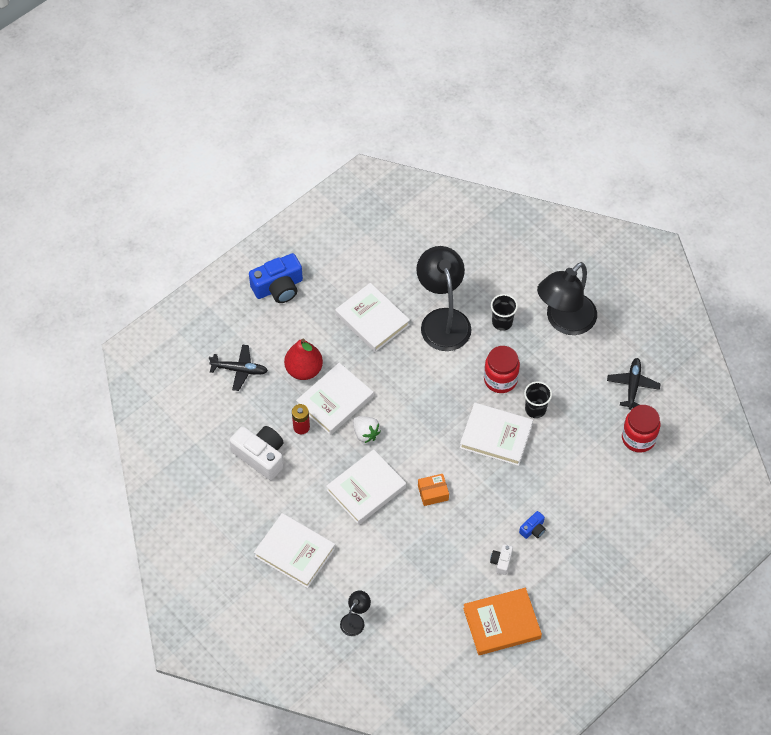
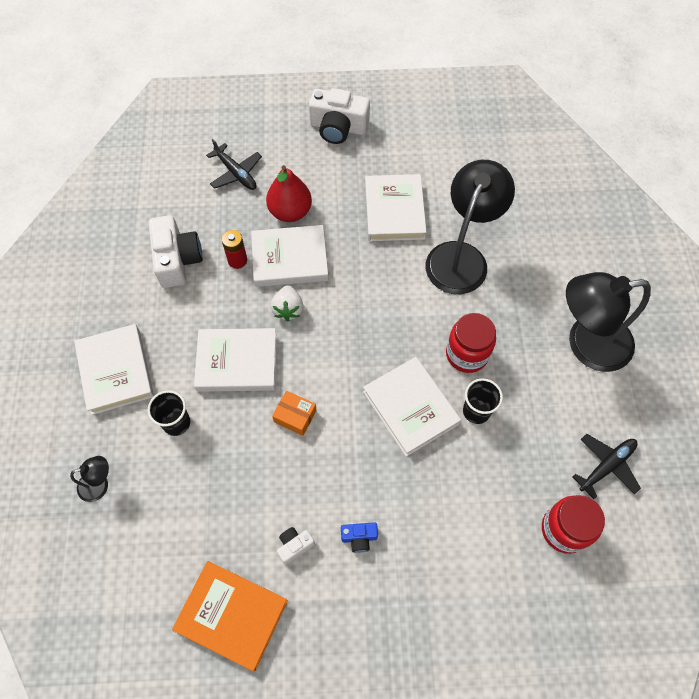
camera: 40 degrees right, 5 degrees up
blue camera [249,253,303,303] -> white camera [309,88,370,144]
black cup [491,294,518,331] -> black cup moved to [148,390,190,436]

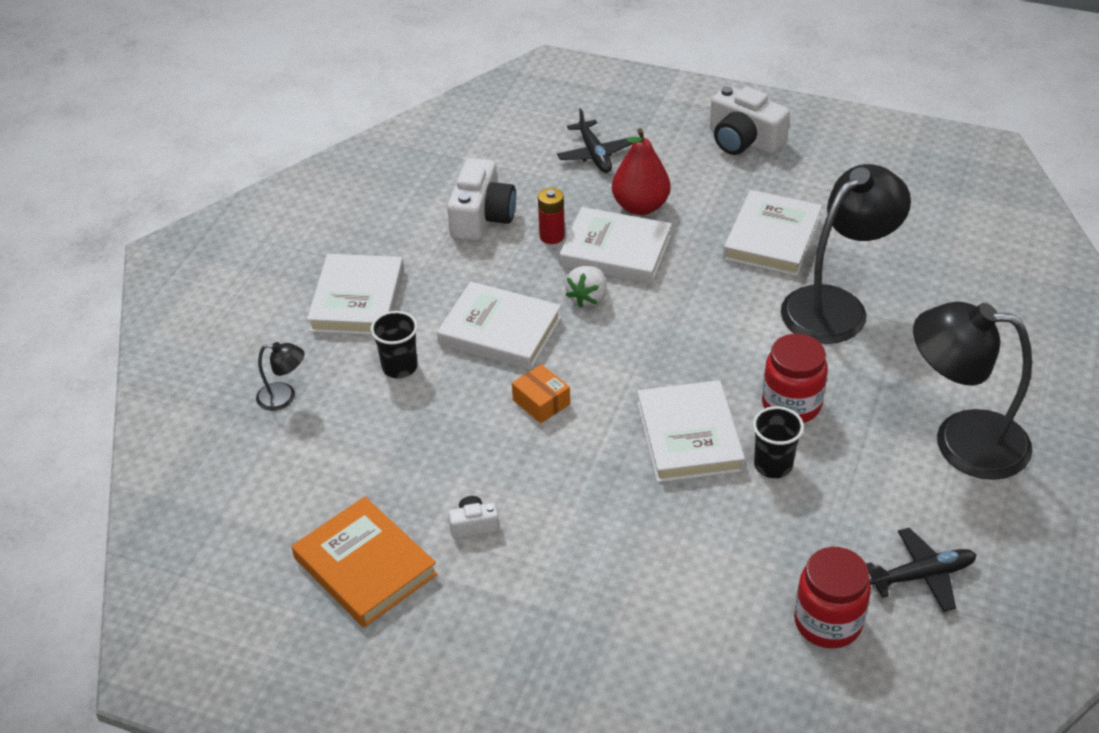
camera: 25 degrees right, 20 degrees down
blue camera [341,522,378,553] -> none

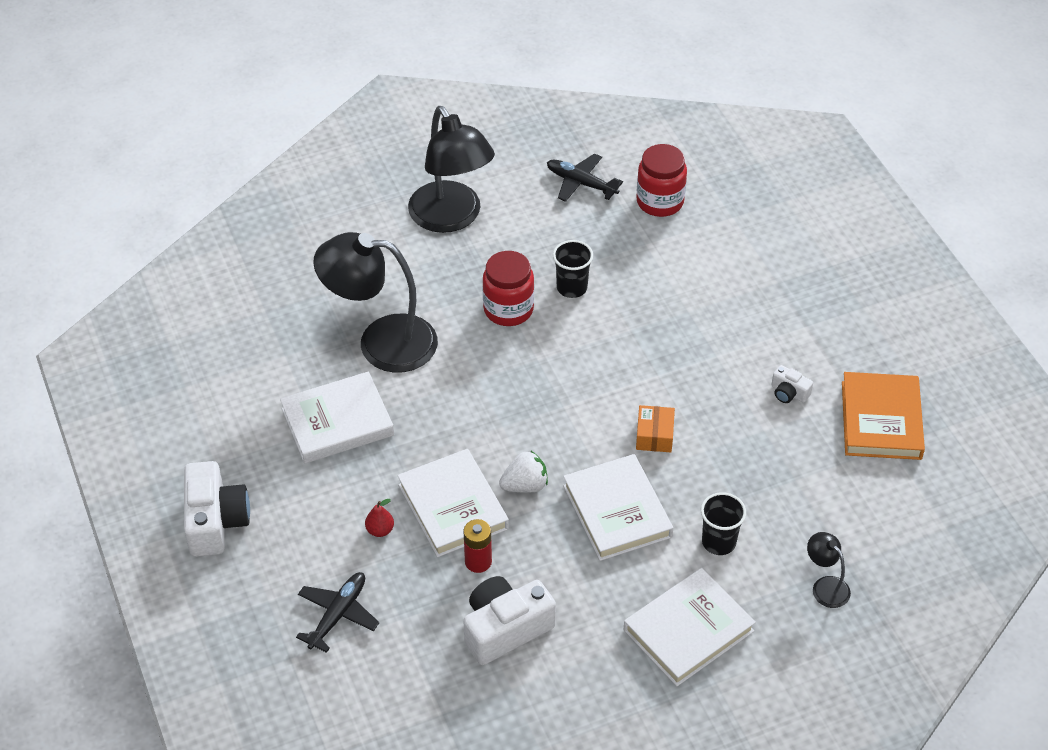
camera: 135 degrees left, 5 degrees up
red pear [612,128,670,215] -> red pear [365,499,394,537], size x0.46
white book [637,380,745,482] -> none

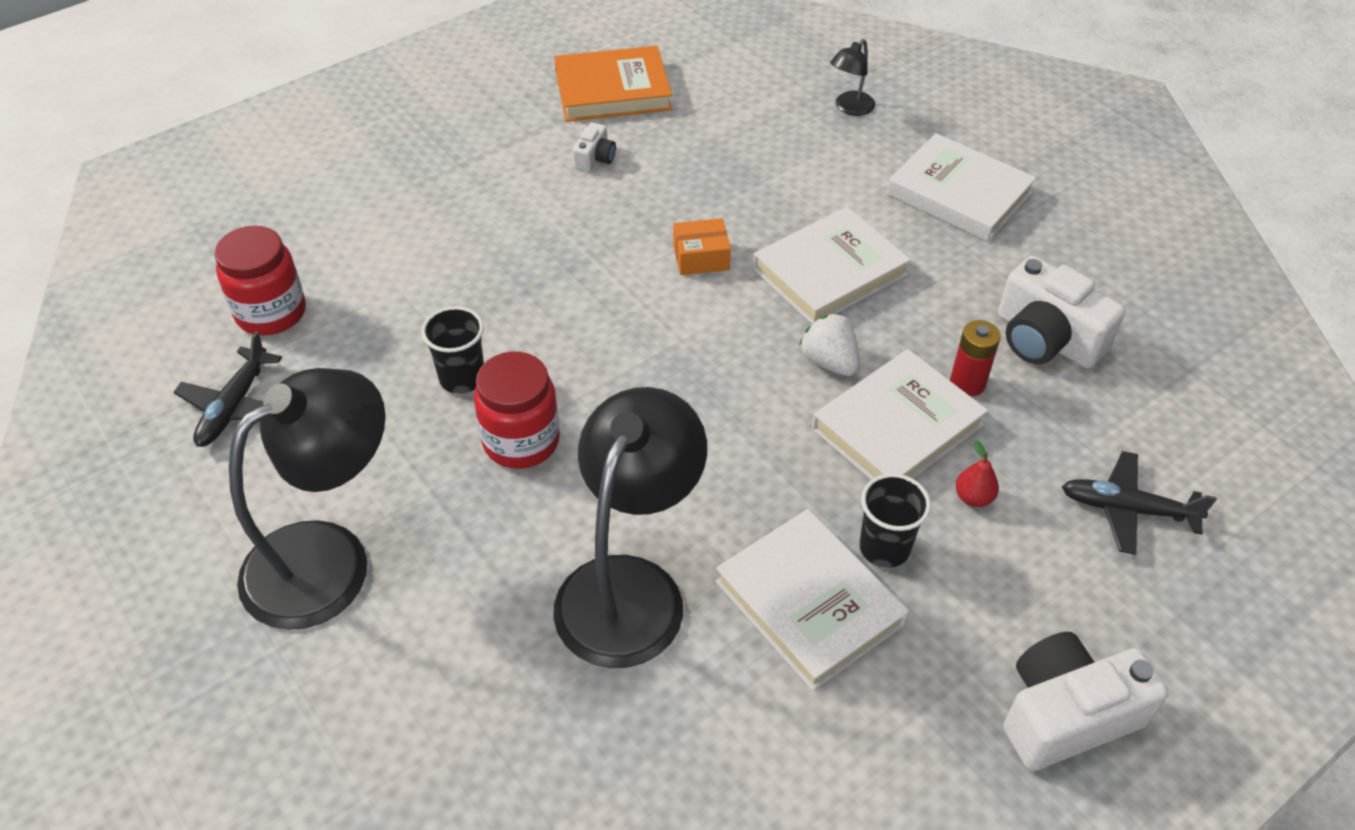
camera: 105 degrees left, 0 degrees up
black lamp [313,232,438,373] -> black lamp turned 150 degrees counterclockwise [553,387,707,668]
black cup [701,492,746,555] -> black cup moved to [859,473,931,568]

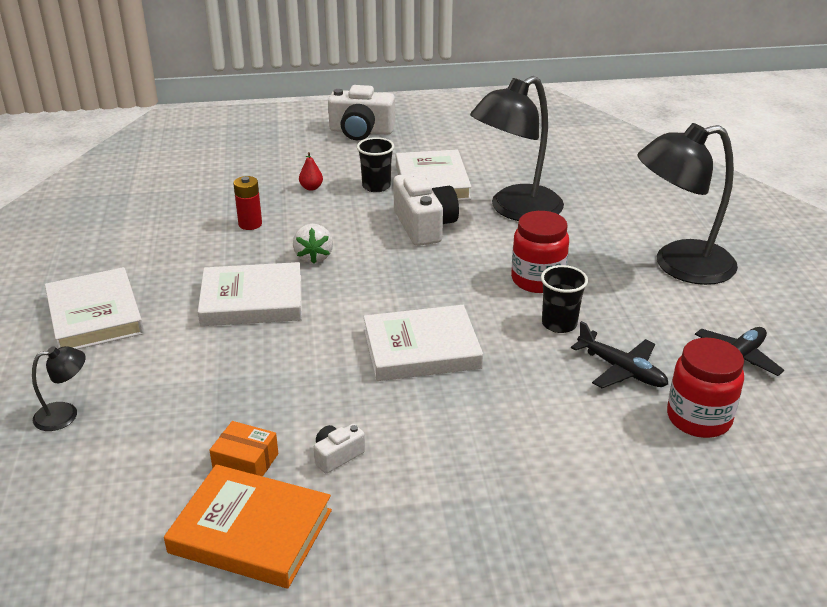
camera: 150 degrees left, 15 degrees down
orange box [673,218,731,275] -> orange box moved to [209,421,278,476]
white book [812,349,988,480] -> white book moved to [363,305,483,381]
white camera [998,256,1126,368] -> white camera moved to [393,172,459,246]
black plane [1062,451,1217,555] -> black plane moved to [571,321,668,388]

